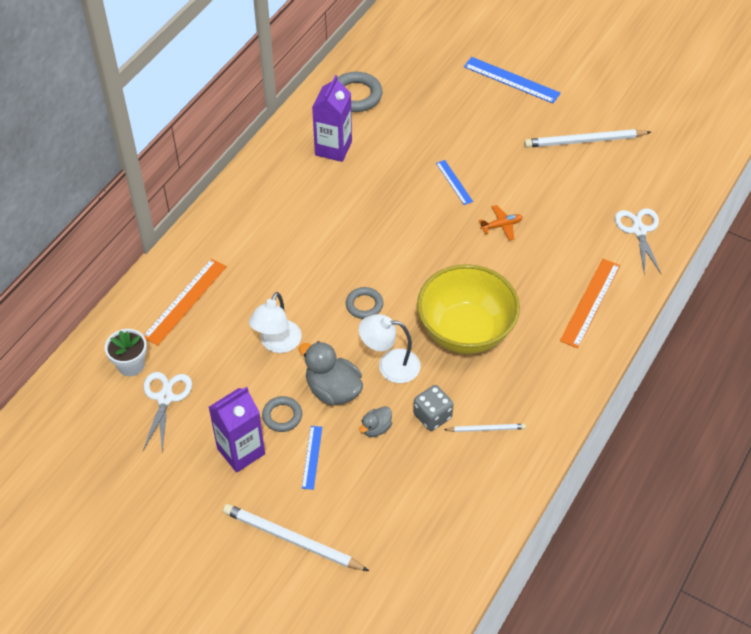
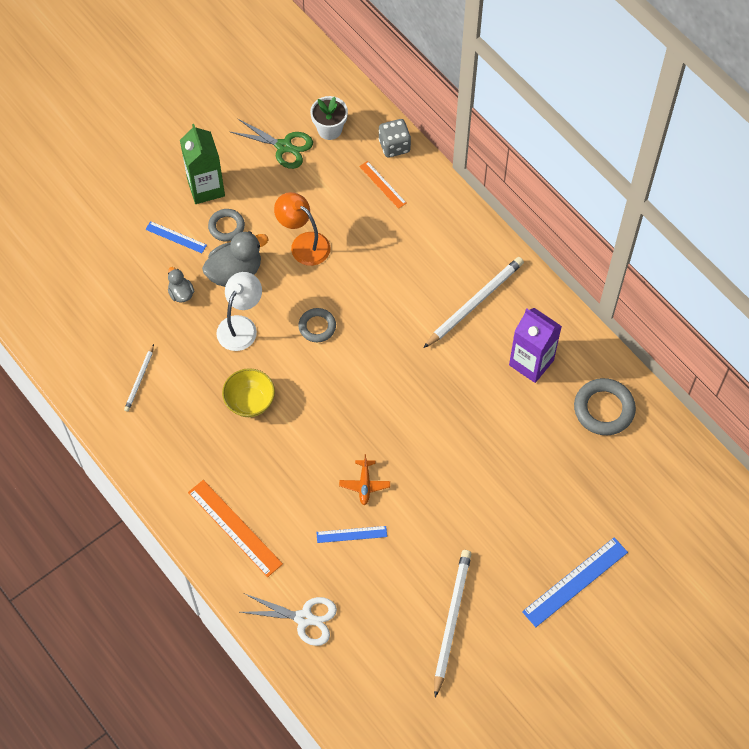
camera: 110 degrees right, 10 degrees up
white scissors [143,372,192,451] -> green scissors [231,118,313,169]
orange ruler [144,258,227,346] -> orange ruler [359,161,407,209], size x0.57
purple carton [209,386,265,473] -> green carton [180,124,225,204]
white pencil [223,504,369,571] -> white pencil moved to [424,257,524,348]
white lamp [249,292,301,353] -> orange lamp [274,192,330,266]
grey dice [413,385,453,431] -> grey dice moved to [379,119,411,158]
yellow bowl [417,264,520,354] -> yellow bowl [222,368,275,417], size x0.52
blue ruler [436,160,473,205] -> blue ruler moved to [316,526,387,543]

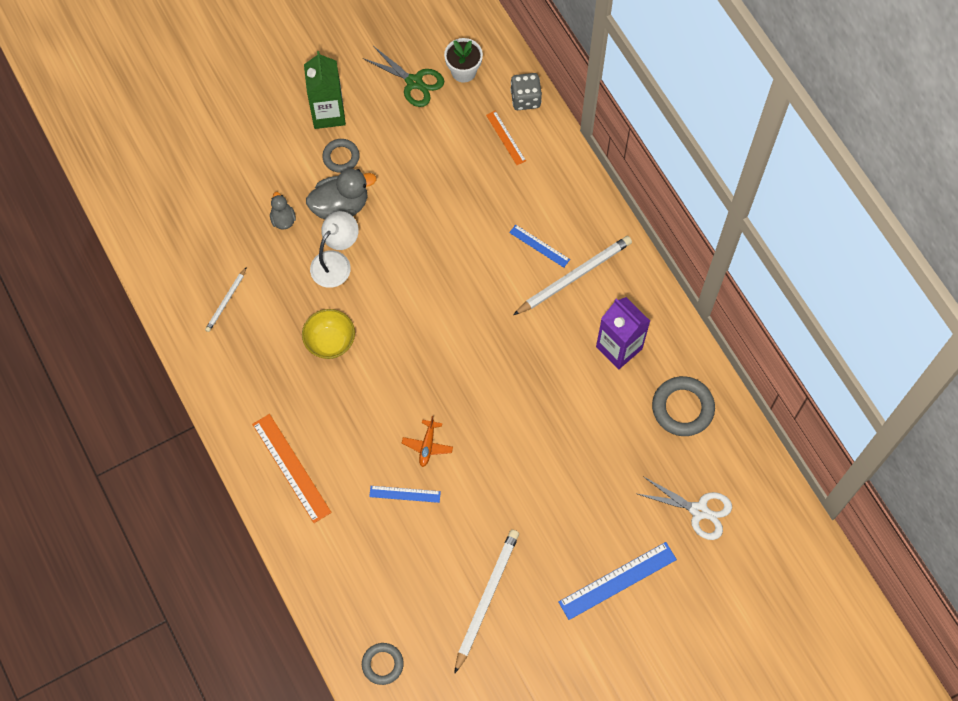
camera: 10 degrees right, 5 degrees up
blue ruler [145,221,207,253] -> blue ruler moved to [509,225,570,268]
white scissors [240,594,337,646] -> white scissors moved to [638,476,732,540]
orange lamp [274,192,330,266] -> none
grey ring [298,308,336,342] -> grey ring moved to [362,643,404,685]

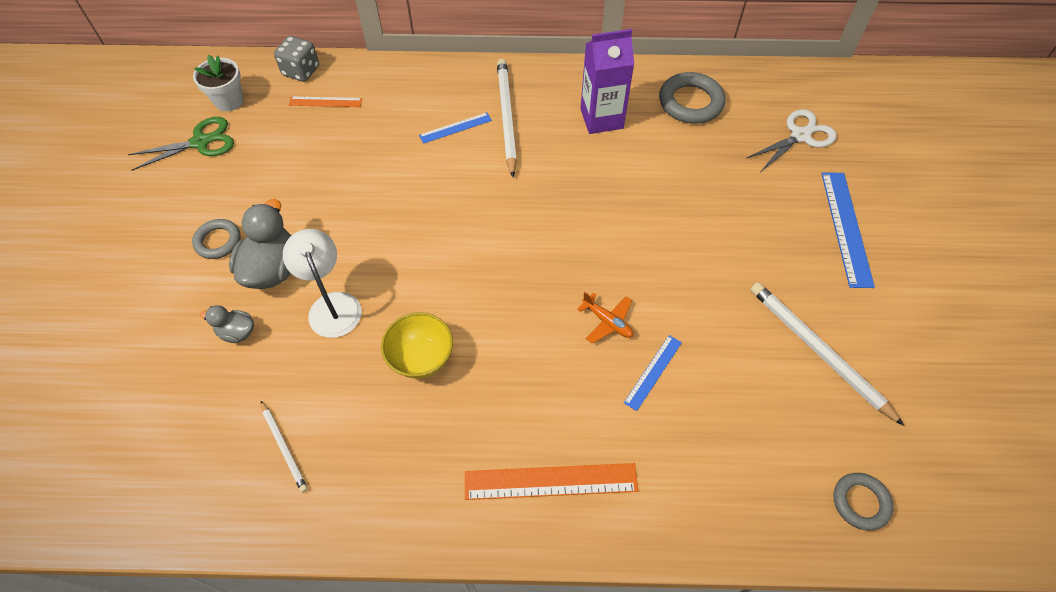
camera: 60 degrees left, 10 degrees down
green carton [304,51,346,129] -> none

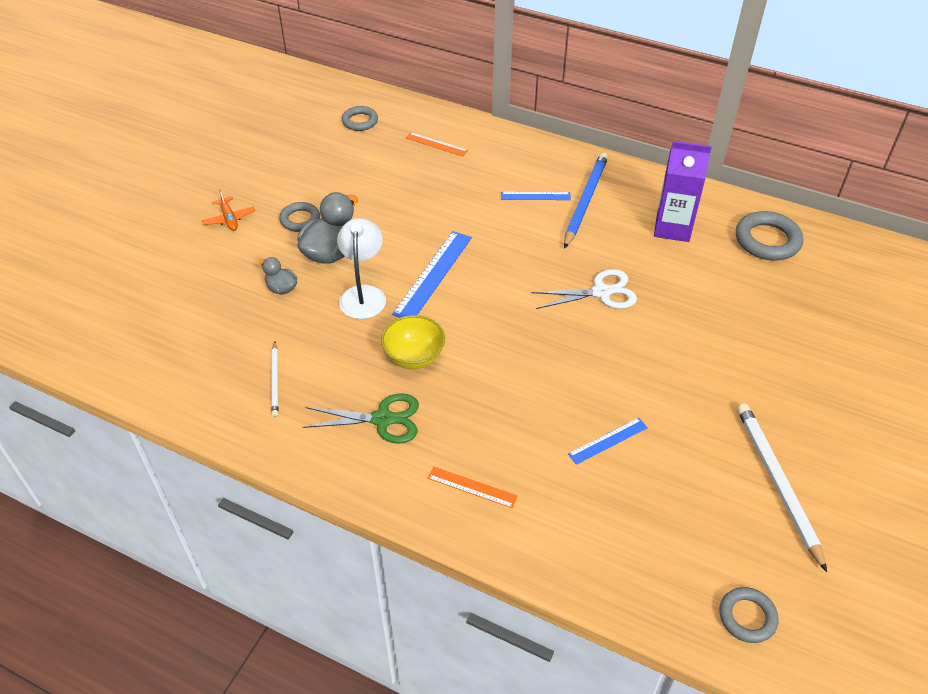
camera: 25 degrees right, 10 degrees down
green scissors [127,117,234,171] -> green scissors moved to [303,393,419,443]
white flower pot [193,54,244,111] -> grey ring [342,106,378,131]
grey dice [274,36,319,82] -> none
orange ruler [465,463,638,500] -> orange ruler [428,466,518,508], size x0.57
white pencil [497,59,517,177] -> blue pencil [564,153,608,249]
orange plane [577,292,633,344] -> orange plane moved to [202,189,255,231]
white scissors [745,109,837,172] -> white scissors moved to [531,269,637,309]
blue ruler [821,172,875,288] -> blue ruler moved to [392,231,472,318]

